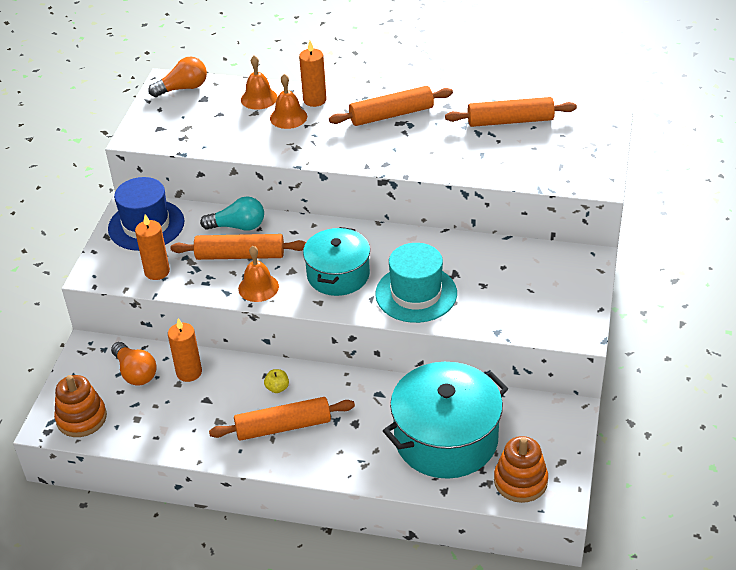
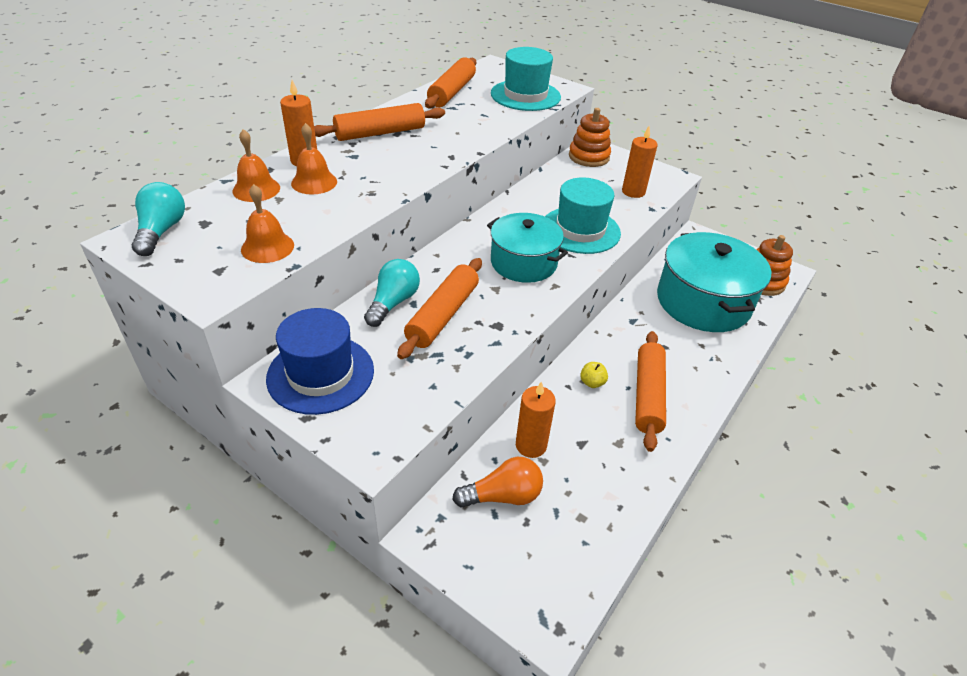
camera: 70 degrees left, 0 degrees up
orange stacking toy [54,375,107,437] -> orange stacking toy moved to [569,108,611,167]
orange candle [135,214,170,280] -> orange candle moved to [622,126,658,198]
orange light bulb [148,57,207,97] -> turquoise light bulb [132,182,185,256]
orange bell [238,246,279,302] -> orange bell moved to [241,184,294,263]
orange rolling pin [329,86,453,126] -> orange rolling pin turned 60 degrees clockwise [314,103,445,141]
none -> turquoise hat [491,47,561,111]

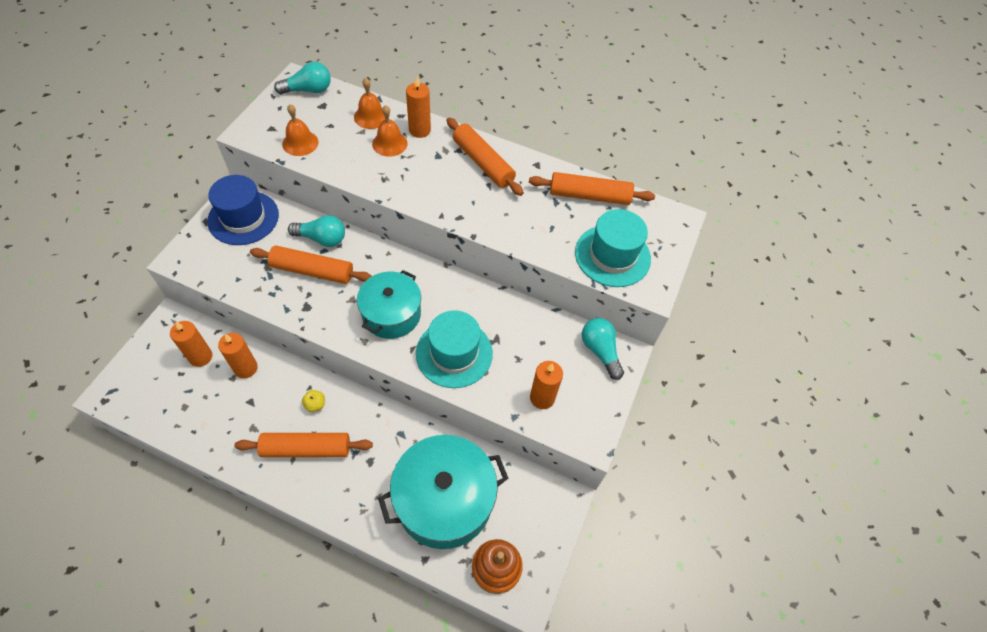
camera: 75 degrees right, 15 degrees up
orange light bulb [452,457,543,508] -> orange candle [170,321,212,367]
orange stacking toy [569,108,611,167] -> turquoise light bulb [582,318,624,380]

